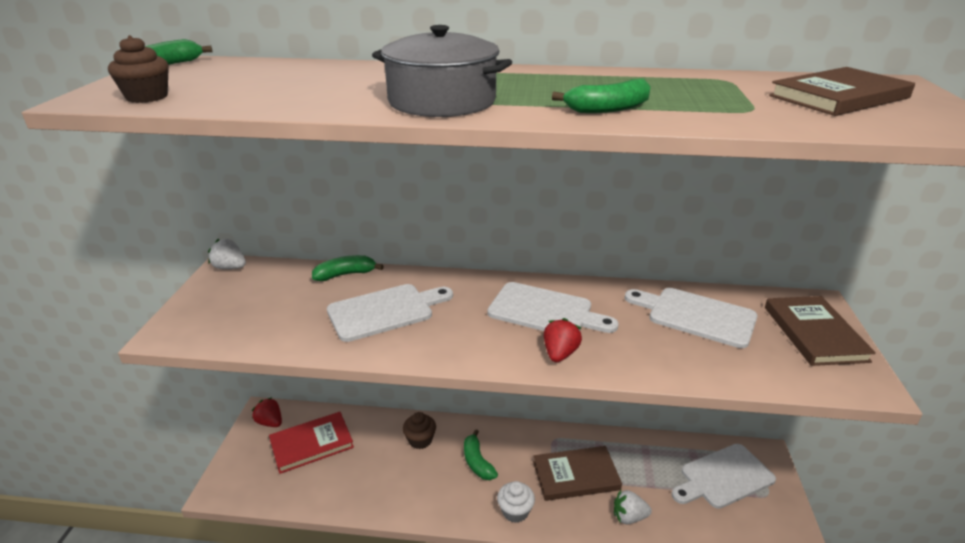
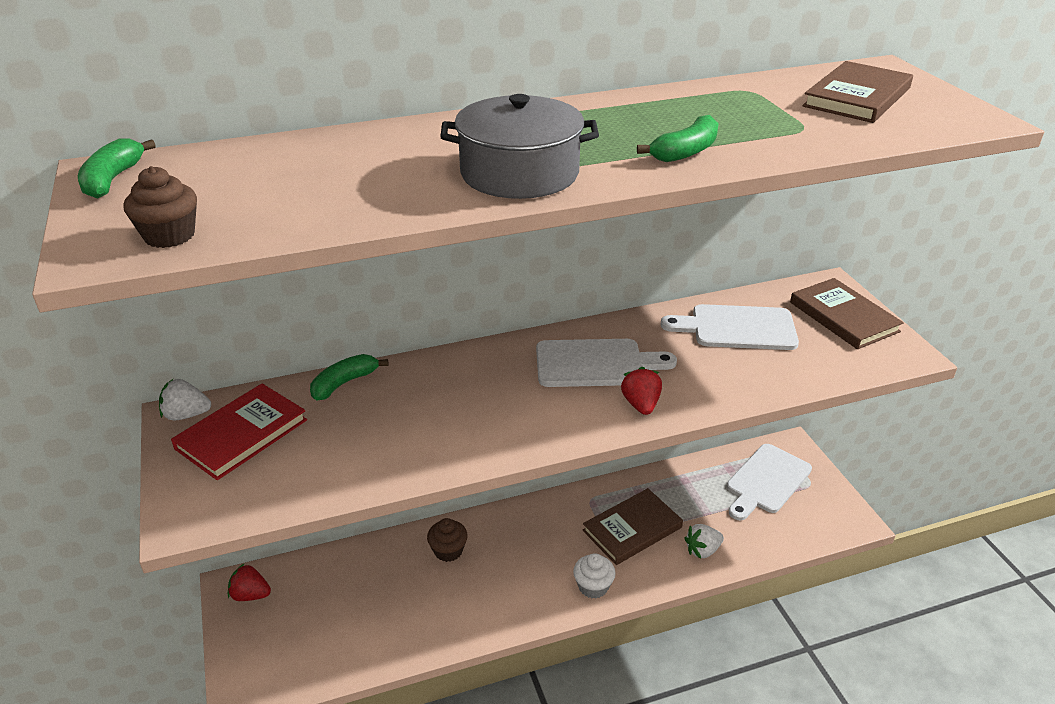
camera: 25 degrees left, 5 degrees up
red book [269,412,354,474] -> red book moved to [171,384,307,480]
white cutting board [327,284,453,342] -> none
green banana [464,429,498,480] -> none

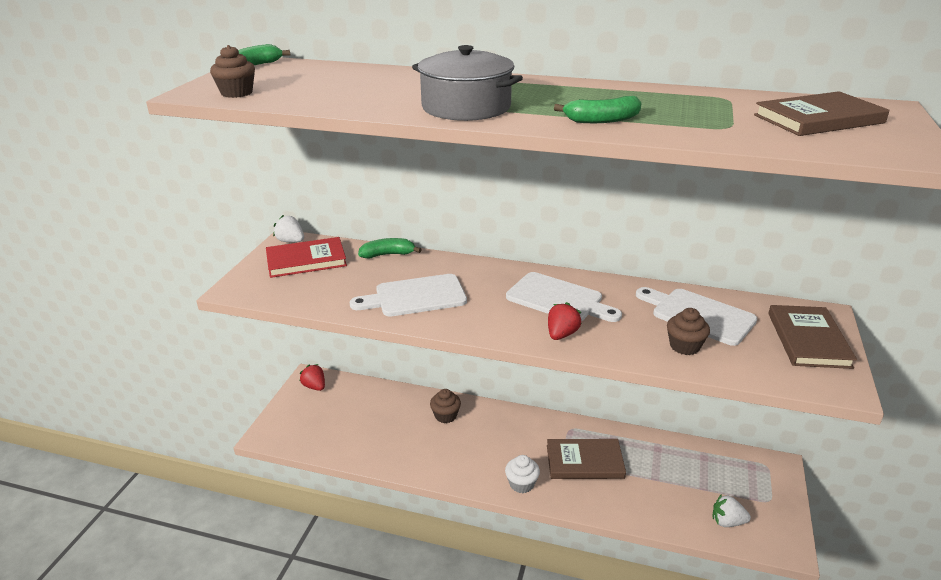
camera: 35 degrees right, 5 degrees down
white strawberry [684,524,724,559] -> white strawberry moved to [712,494,751,527]
white cutting board [727,444,812,520] -> white cutting board moved to [350,274,467,317]
none -> brown cupcake [667,308,710,355]

